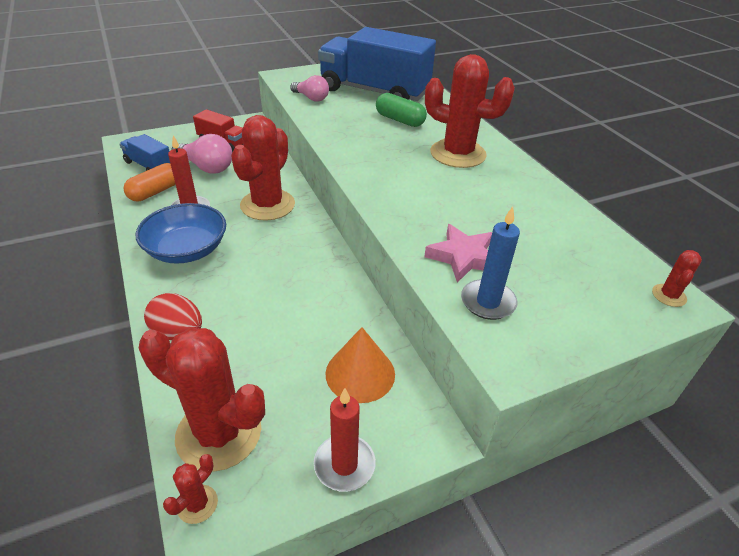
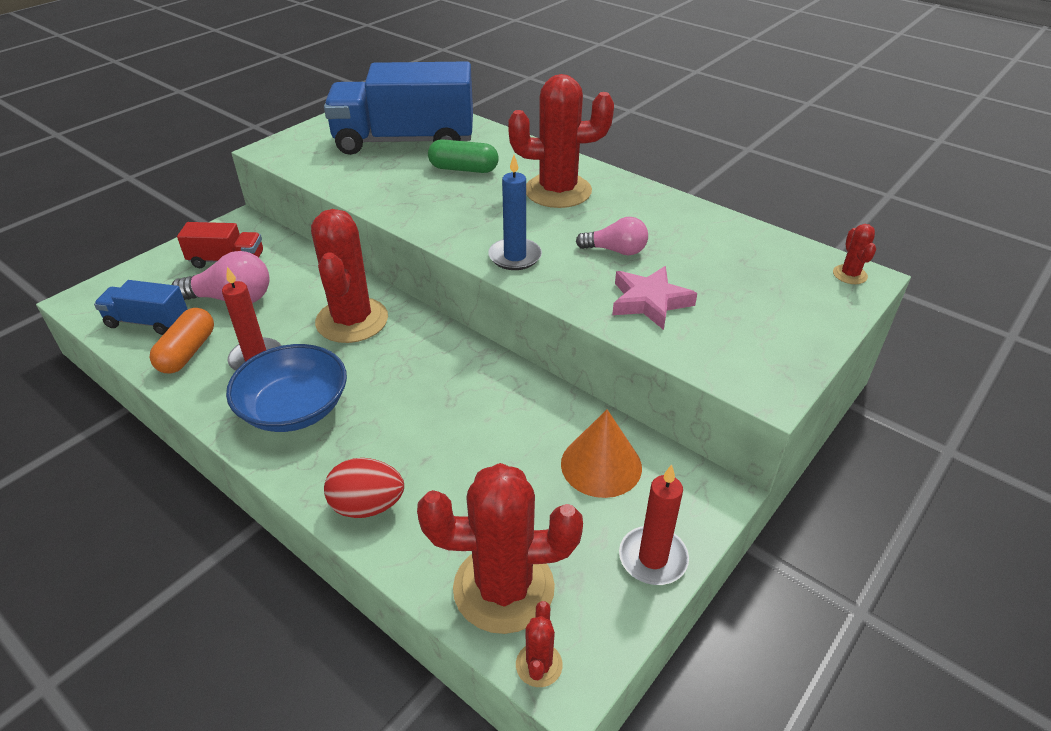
camera: 25 degrees left, 0 degrees up
pink light bulb [290,75,329,101] -> pink light bulb moved to [576,217,648,255]
blue candle [461,207,520,320] -> blue candle moved to [488,155,542,270]

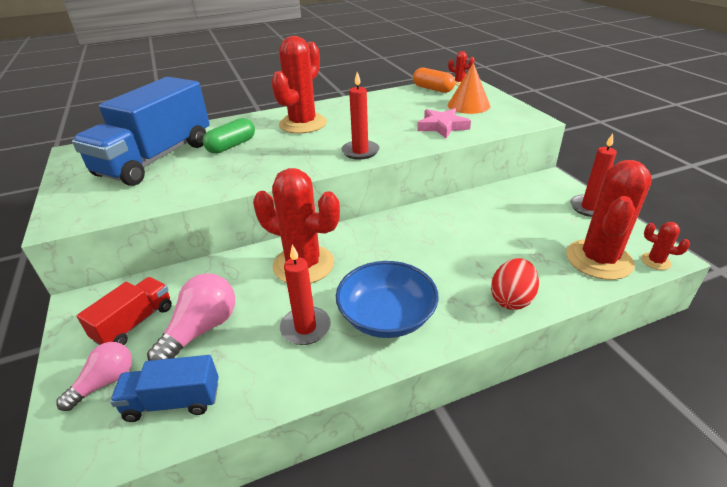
camera: 60 degrees left, 5 degrees down
blue truck [94,280,188,335] -> blue truck turned 45 degrees clockwise [110,355,219,422]
orange capsule [149,308,214,373] -> orange capsule moved to [413,68,455,93]
blue candle [488,155,542,270] -> red candle [341,72,379,160]
orange cone [561,409,642,498] -> orange cone moved to [448,63,490,114]
pink light bulb [576,217,648,255] -> pink light bulb moved to [57,342,132,411]

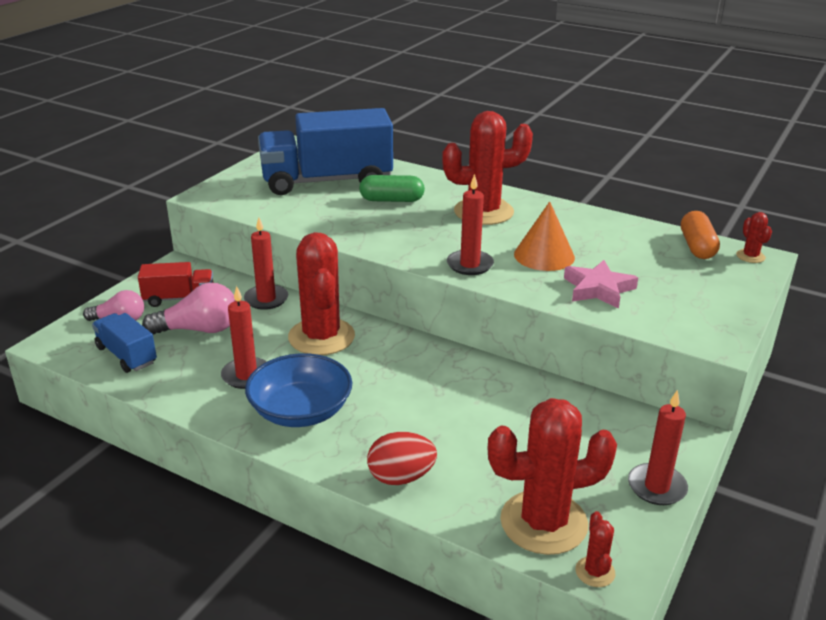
camera: 50 degrees right, 5 degrees down
orange cone [448,63,490,114] -> orange cone moved to [514,201,575,271]
none -> red candle [244,217,288,310]

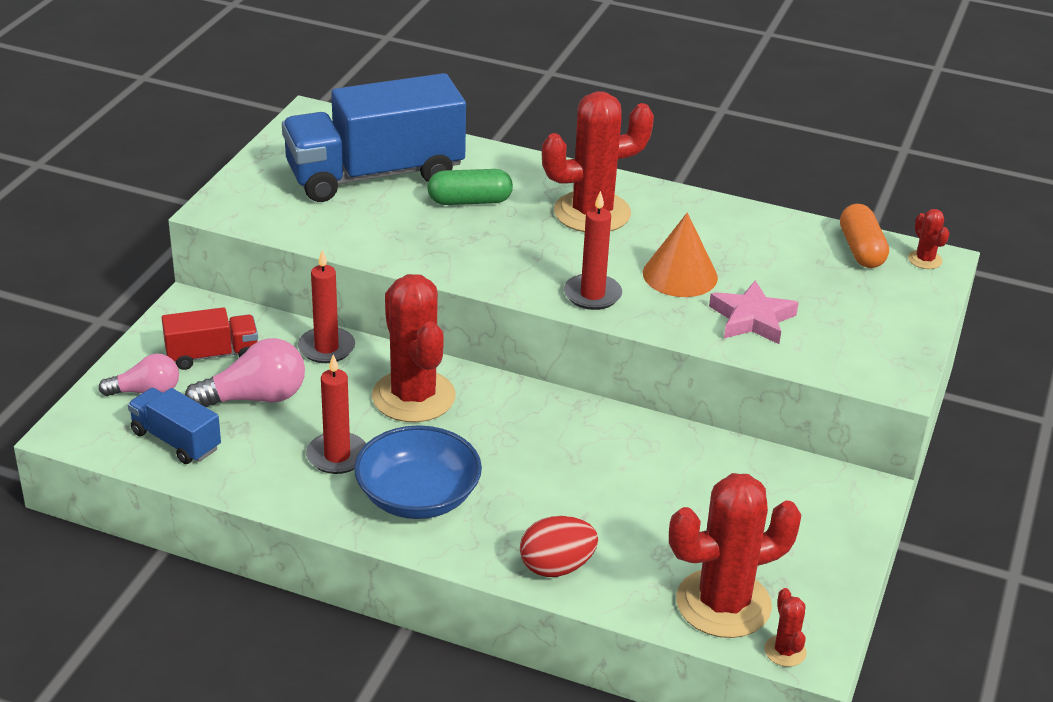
camera: 10 degrees left, 5 degrees up
red candle [628,390,688,505] -> none

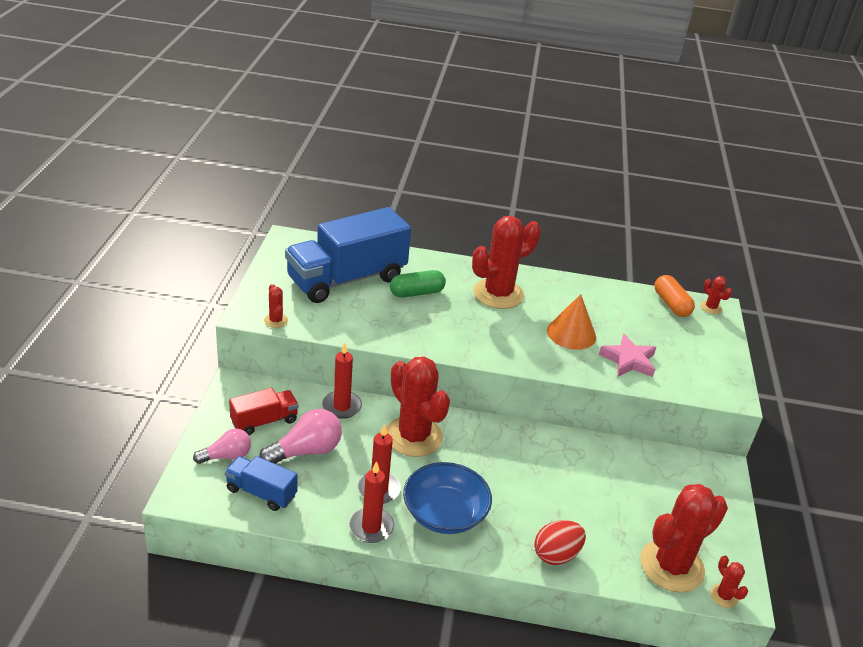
camera: 15 degrees left, 0 degrees up
red candle [564,191,622,310] -> red candle moved to [349,461,394,543]
none -> red cactus [264,284,288,328]

